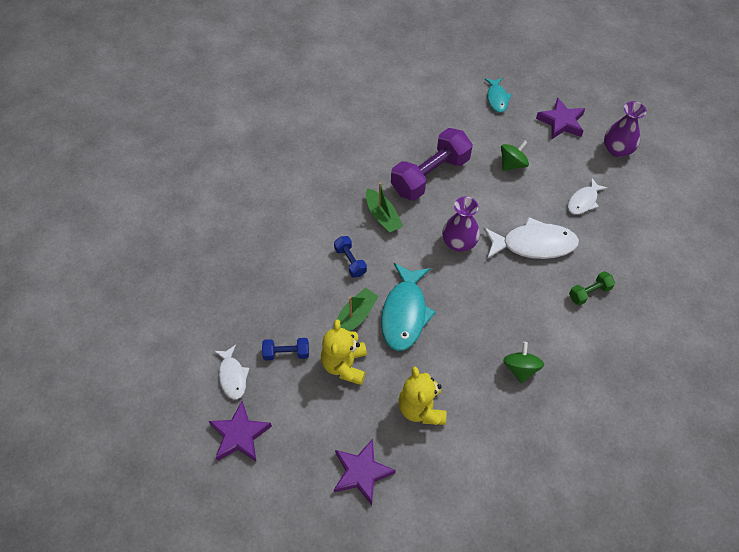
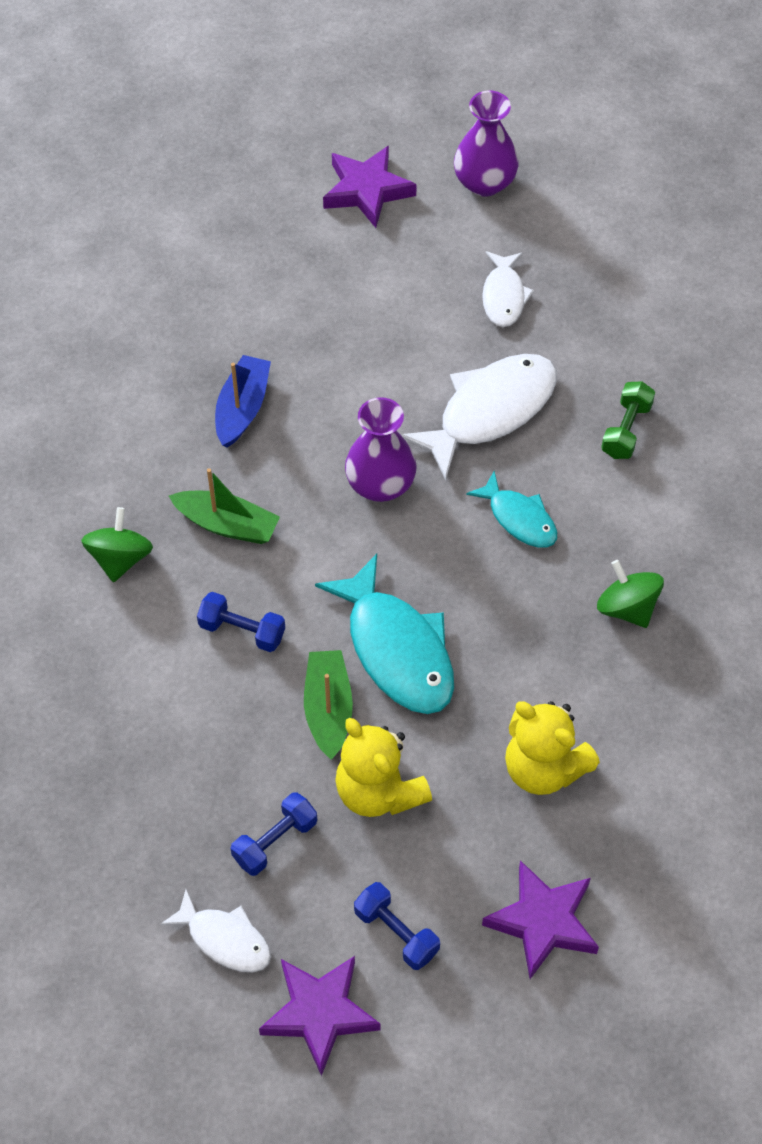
camera: 40 degrees left, 0 degrees up
purple dumbbell [391,128,473,201] -> blue boat [215,355,271,448]
turquoise fish [485,78,512,113] -> turquoise fish moved to [466,471,557,548]
green spinning top [501,140,529,171] -> green spinning top moved to [81,507,153,583]
none -> blue dumbbell [354,882,440,970]

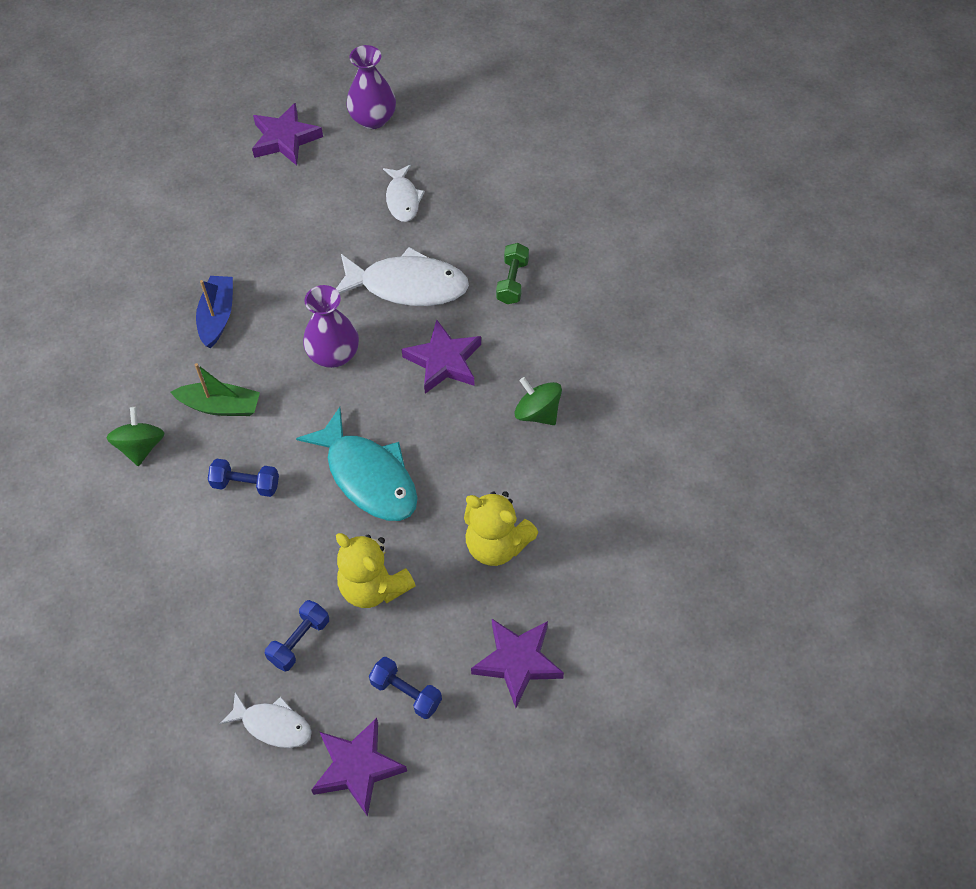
camera: 10 degrees left, 0 degrees up
green boat [304,650,353,760] -> none
white fish [401,354,557,481] -> white fish turned 60 degrees clockwise [336,247,469,306]
turquoise fish [466,471,557,548] -> purple star [401,319,481,394]

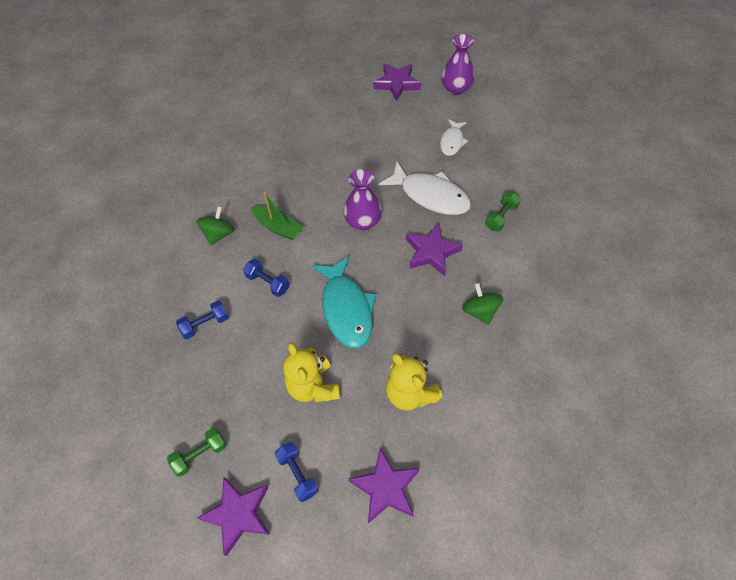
camera: 25 degrees right, 0 degrees up
blue boat [196,276,233,348] -> none
white fish [219,692,312,748] -> green dumbbell [167,428,227,477]
blue dumbbell [265,600,329,671] -> blue dumbbell moved to [176,301,229,339]

